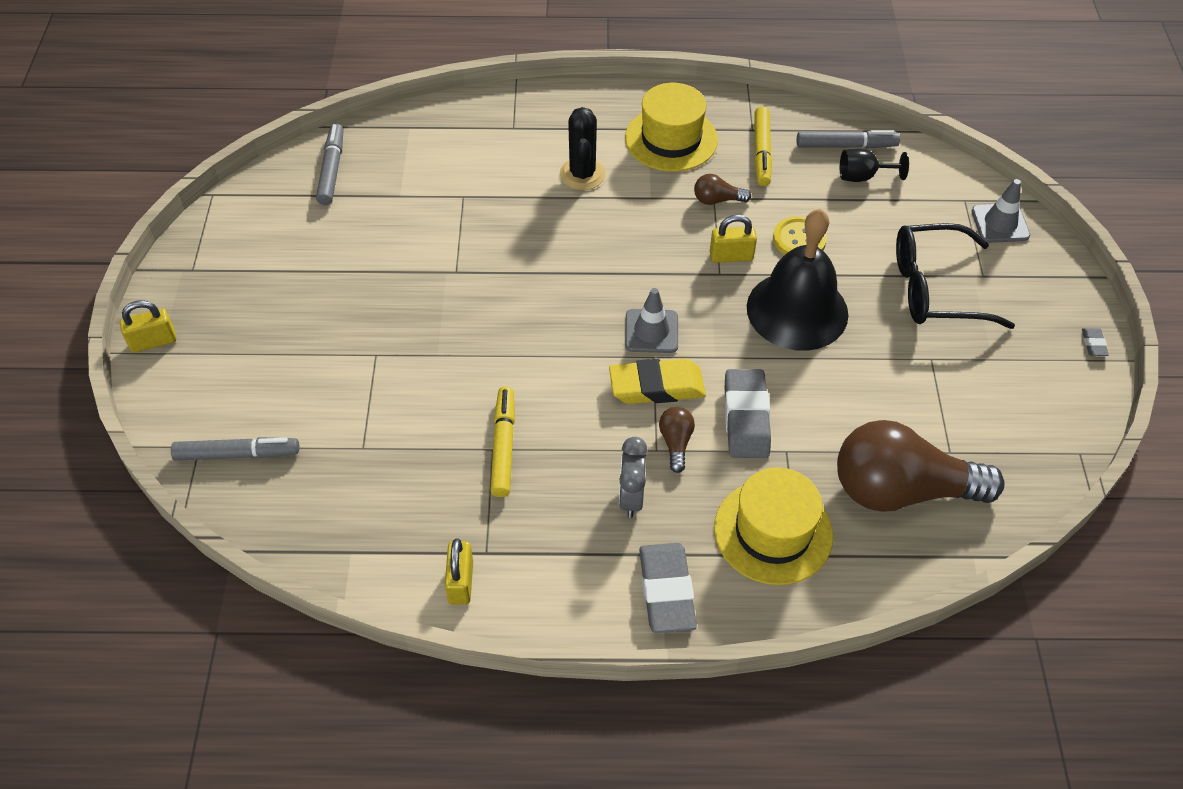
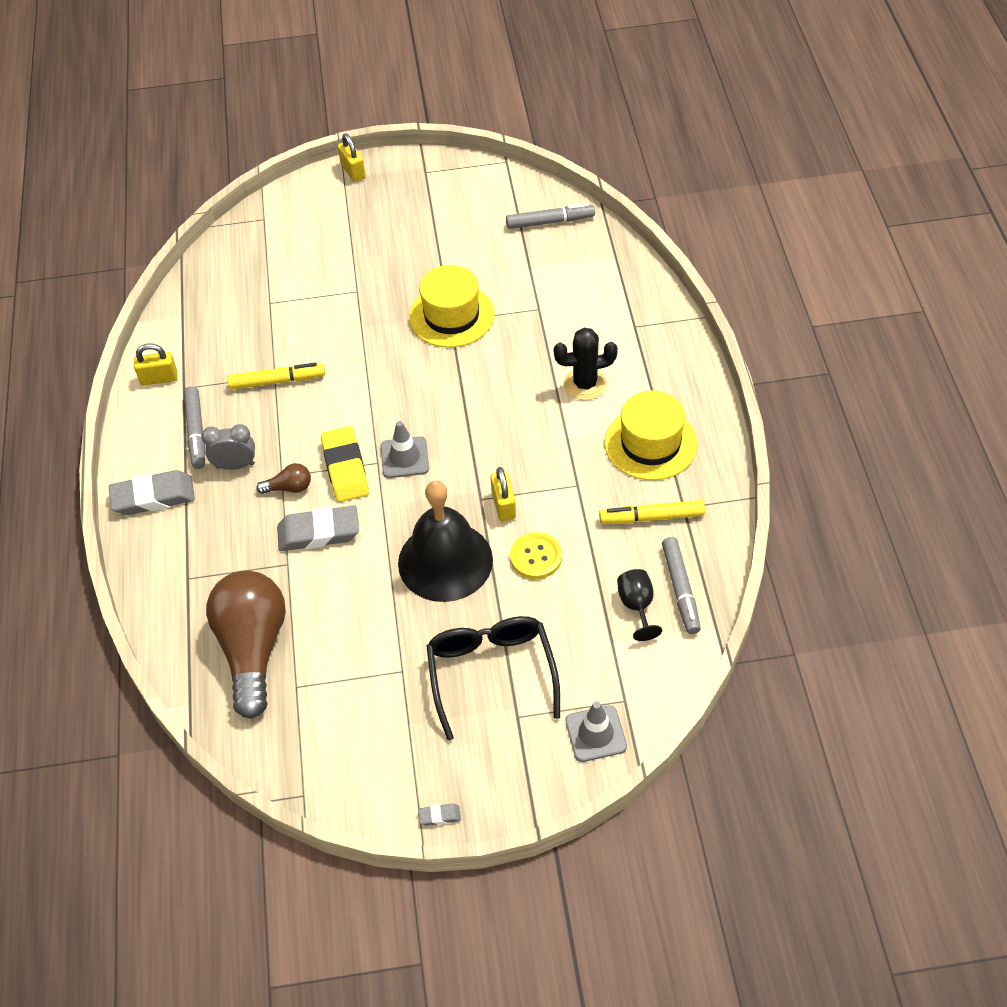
camera: 85 degrees right, 0 degrees up
grey marker [171,437,299,461] -> grey marker moved to [184,387,205,469]
brown light bulb [694,174,751,205] -> none
yellow hat [714,467,833,585] -> yellow hat moved to [409,265,495,348]

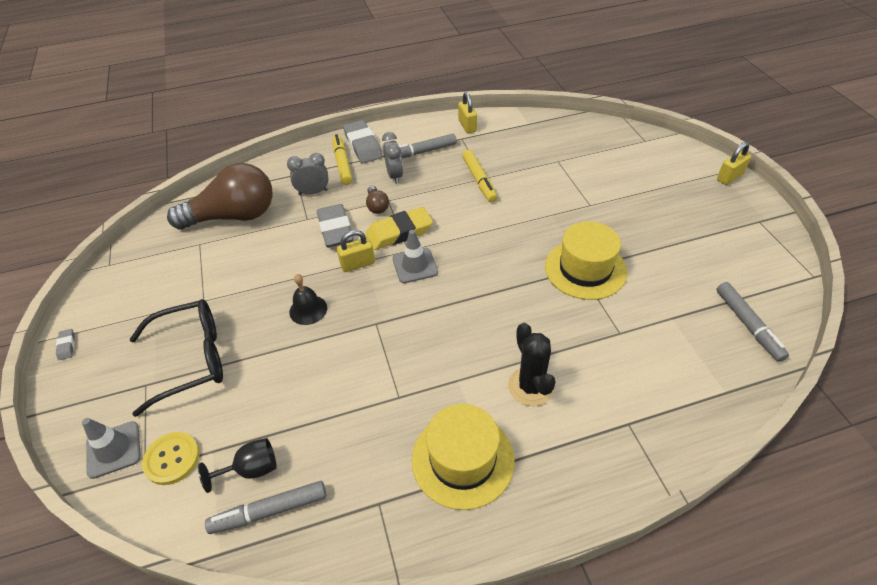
camera: 80 degrees right, 5 degrees down
black bell [398,481,493,602] -> black bell [289,274,327,325], size x0.46
yellow padlock [490,467,516,521] -> yellow padlock moved to [337,230,375,272]
yellow button [510,532,562,579] -> yellow button moved to [142,432,200,485]
yellow marker [599,500,705,524] -> yellow marker moved to [333,134,352,185]
none -> grey clock [287,153,329,195]

